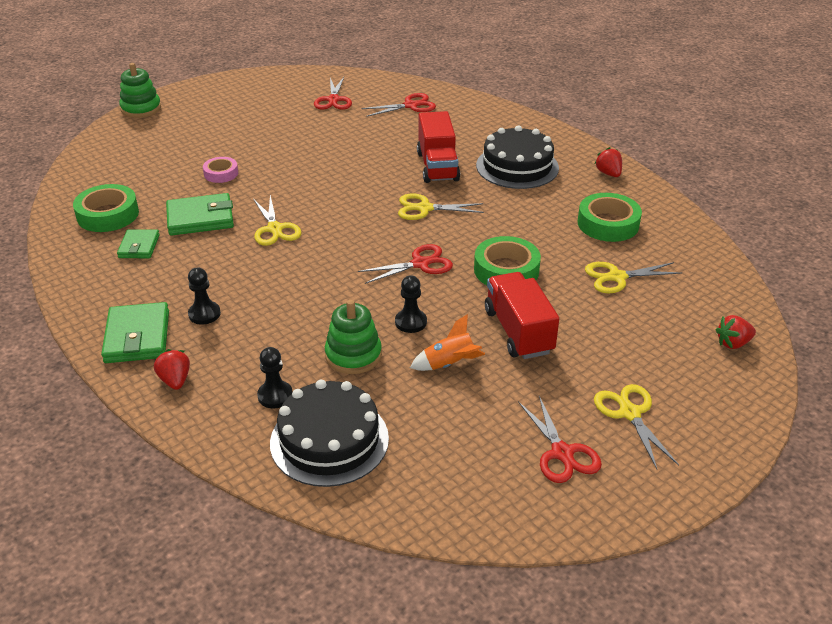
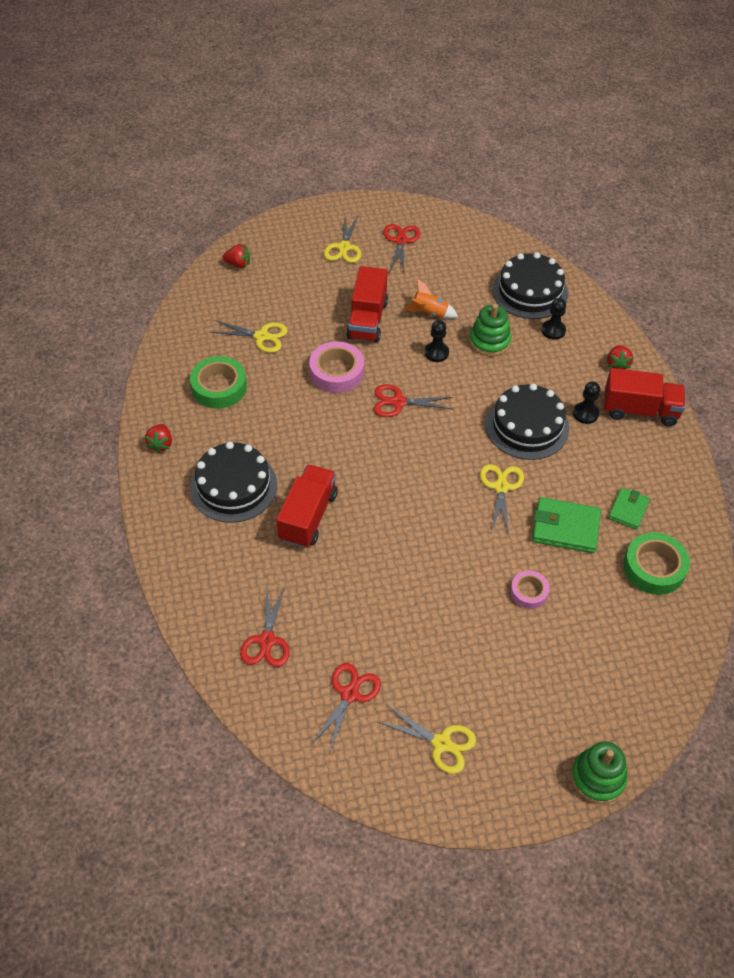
camera: 155 degrees left, 15 degrees up
green wallet [101,302,169,363] -> red truck [604,368,685,426]
red scissors [361,93,436,117] -> red scissors turned 90 degrees counterclockwise [240,586,290,667]
yellow scissors [398,194,484,220] -> yellow scissors moved to [378,705,476,774]
green tape [474,236,541,285] -> pink tape [309,342,364,393]
none -> black cake [486,383,569,460]

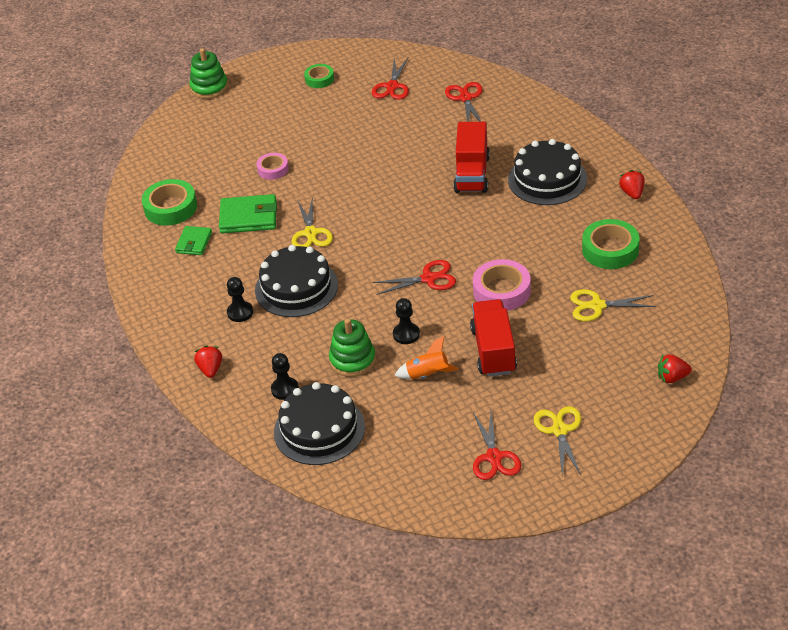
camera: 170 degrees right, 10 degrees down
yellow scissors [378,705,476,774] -> green tape [304,64,334,88]
red truck [604,368,685,426] -> none

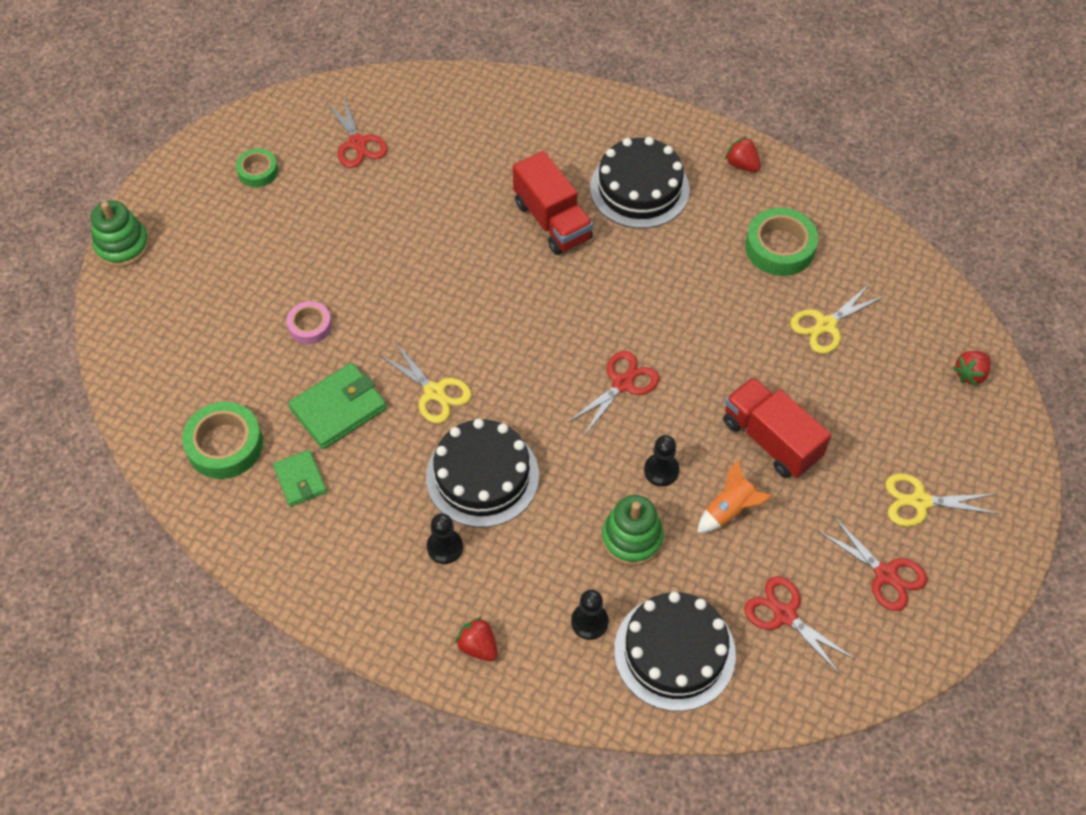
camera: 40 degrees left, 15 degrees up
red scissors [445,82,483,122] -> red scissors moved to [744,576,856,676]
pink tape [473,259,531,311] -> none
yellow scissors [534,406,581,476] -> yellow scissors turned 45 degrees counterclockwise [885,474,999,527]

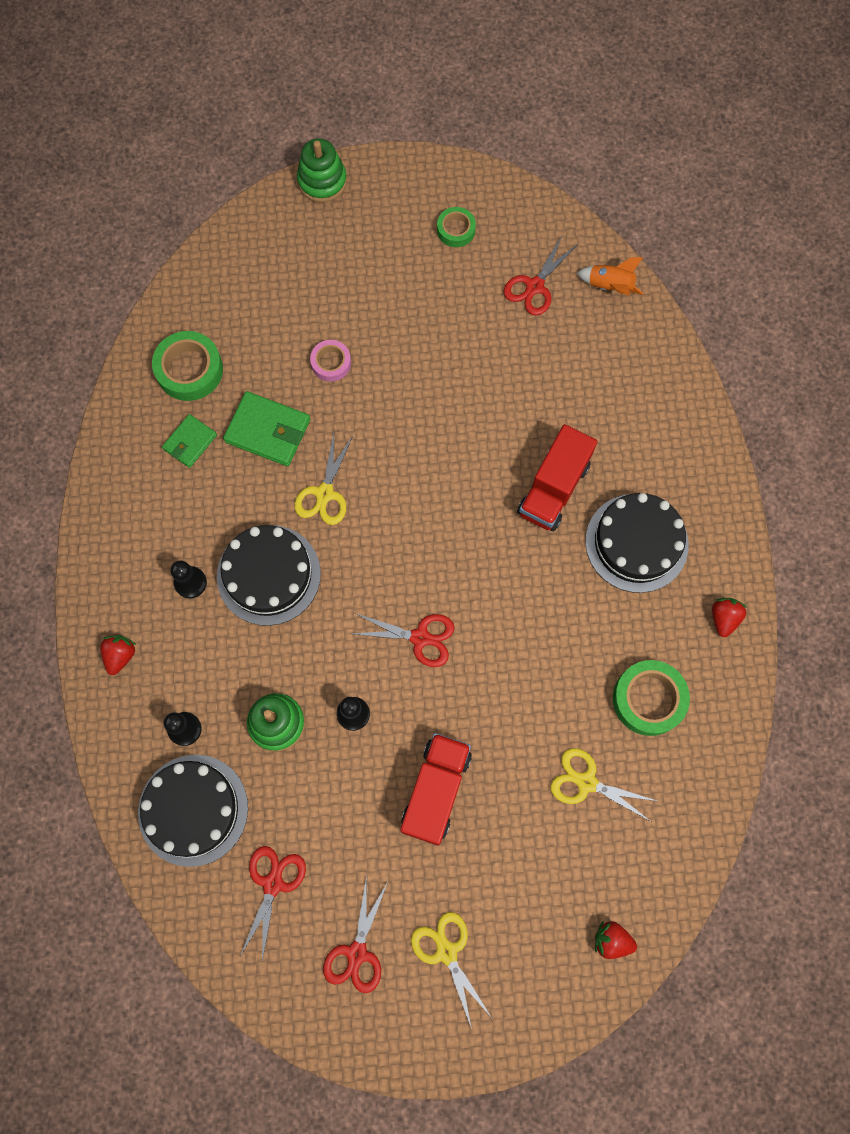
camera: 60 degrees right, 15 degrees up
orange rocket [697,460,772,533] -> orange rocket moved to [577,257,643,296]

